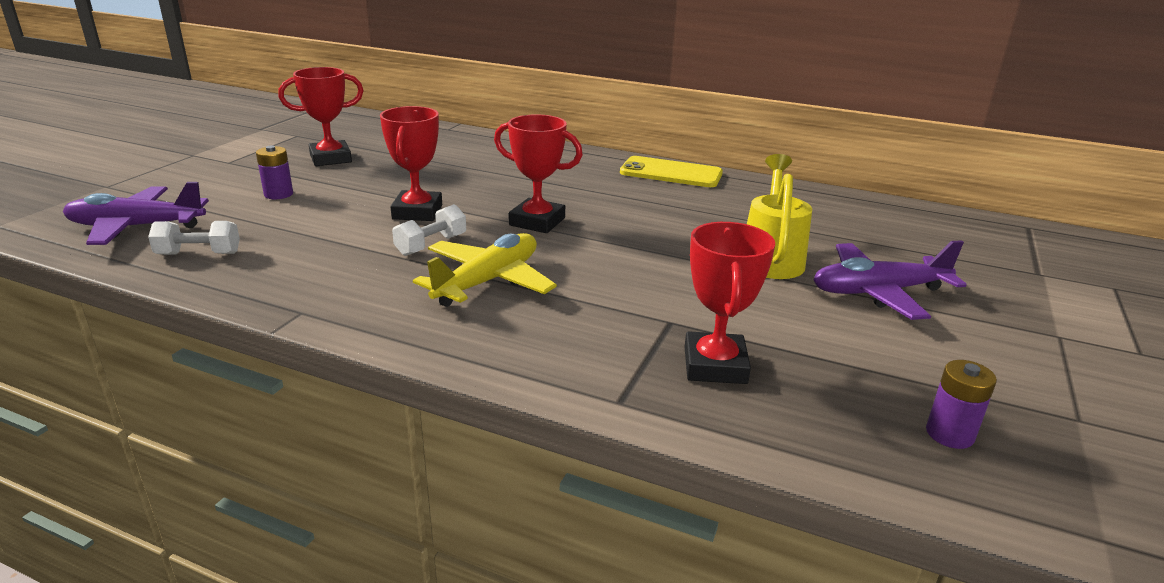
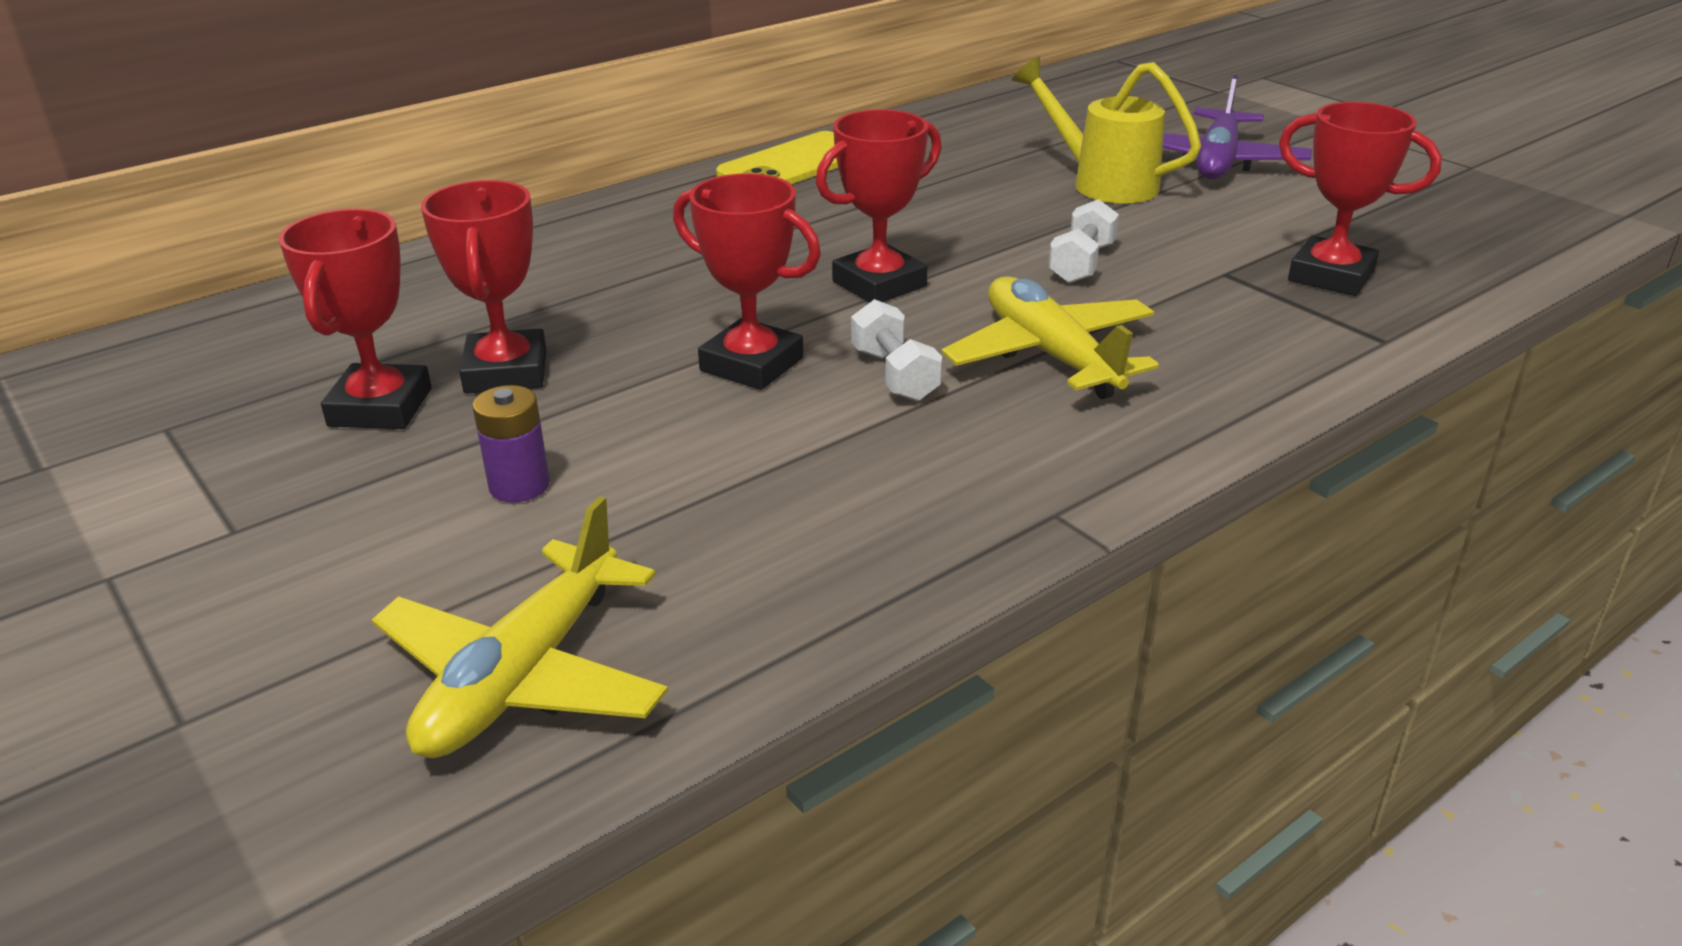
camera: 60 degrees left, 5 degrees up
purple plane [63,182,209,245] -> yellow plane [372,496,668,758]
white dumbbell [148,221,240,255] -> white dumbbell moved to [1048,199,1119,283]
purple battery [926,360,997,449] -> none
none -> red trophy [421,180,547,394]

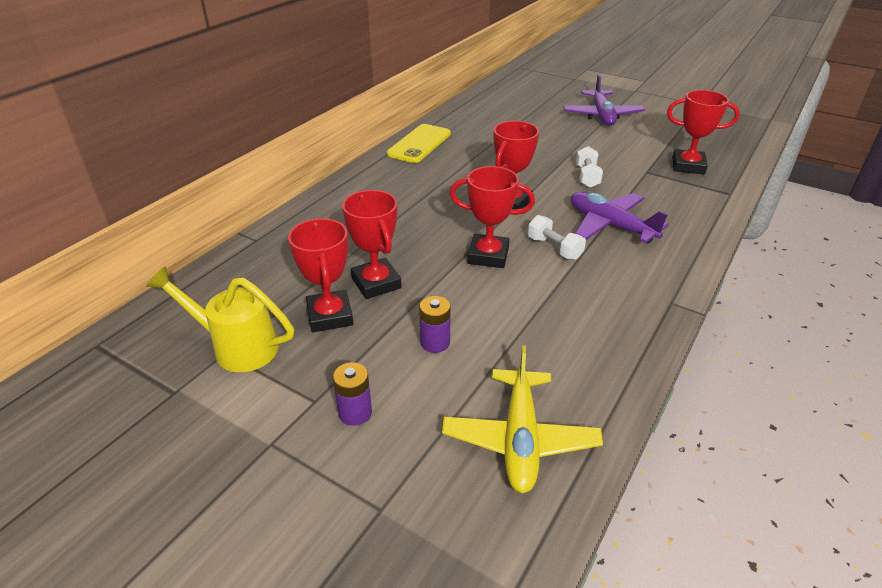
camera: 20 degrees left, 5 degrees up
yellow plane [941,277,1159,399] -> purple plane [571,192,669,243]
yellow watering can [1012,56,1201,204] -> yellow watering can moved to [146,266,294,372]
none -> purple battery [333,362,372,426]

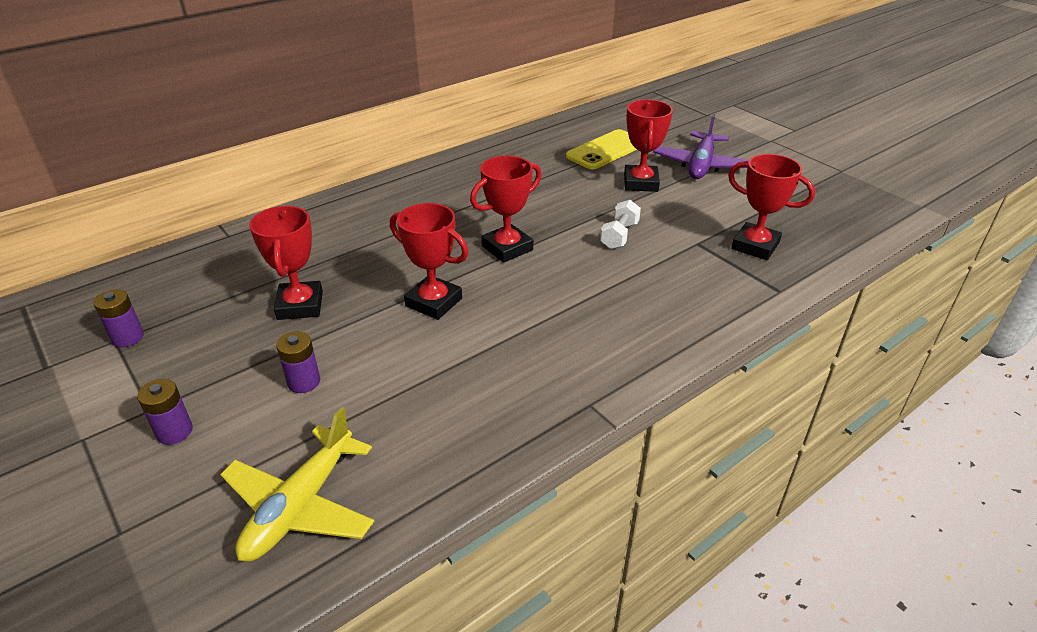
camera: 20 degrees right, 0 degrees up
yellow watering can [146,266,294,372] -> purple battery [93,289,144,347]
red trophy [288,218,353,332] -> red trophy moved to [624,99,673,192]
yellow phone [387,124,451,163] -> yellow phone moved to [566,129,637,169]
white dumbbell [528,215,586,260] -> none
purple plane [571,192,669,243] -> none

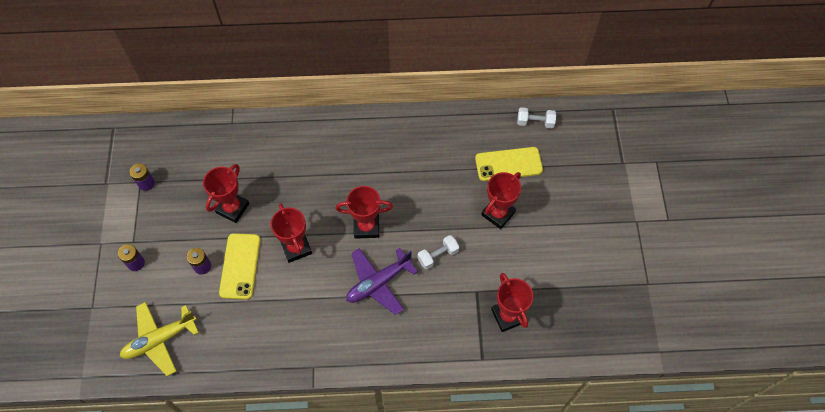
camera: 35 degrees right, 25 degrees up
purple plane [653,114,749,179] -> purple plane moved to [346,248,418,315]
none -> yellow phone [219,233,261,300]
none -> white dumbbell [517,107,556,128]

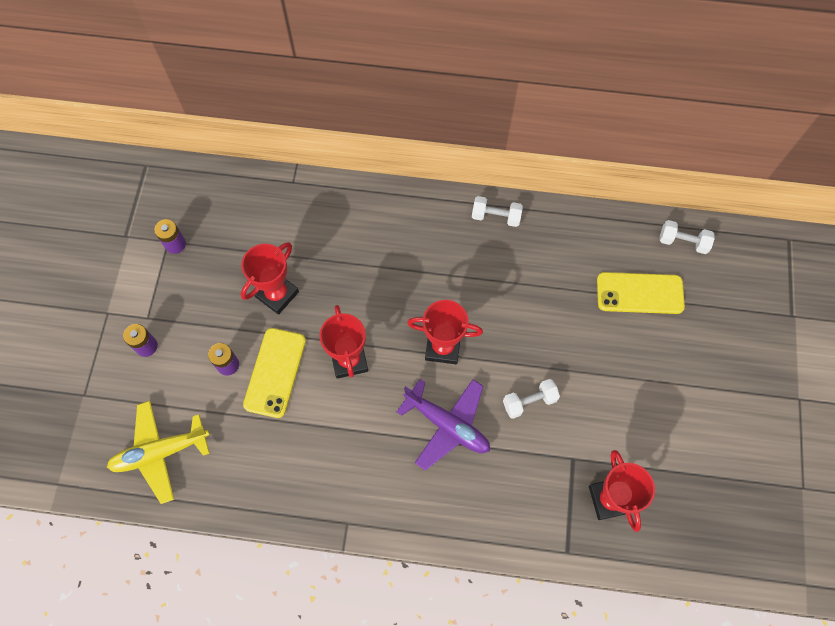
camera: 10 degrees right, 5 degrees up
purple plane [346,248,418,315] -> purple plane turned 120 degrees counterclockwise [397,379,490,471]
red trophy [481,172,521,229] -> none
none -> white dumbbell [472,196,523,227]

